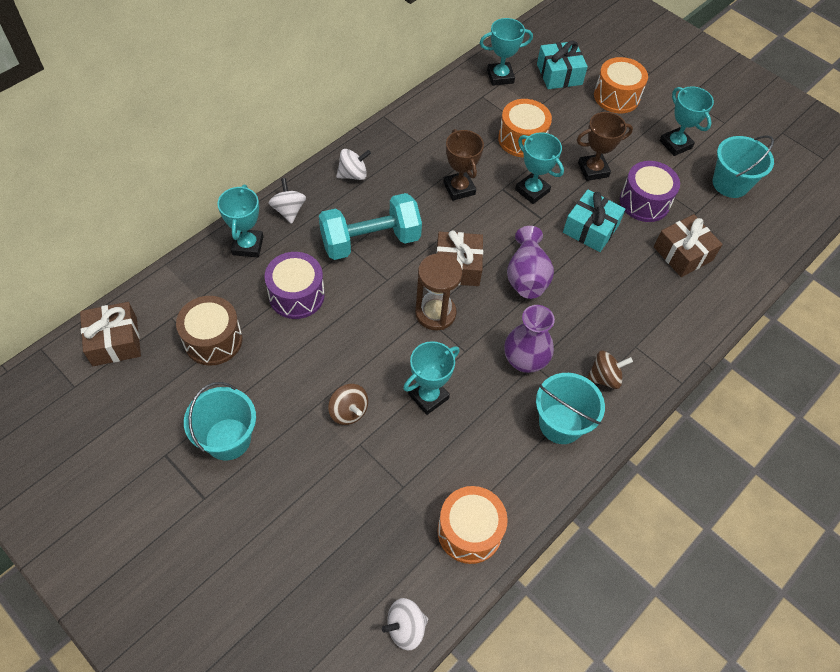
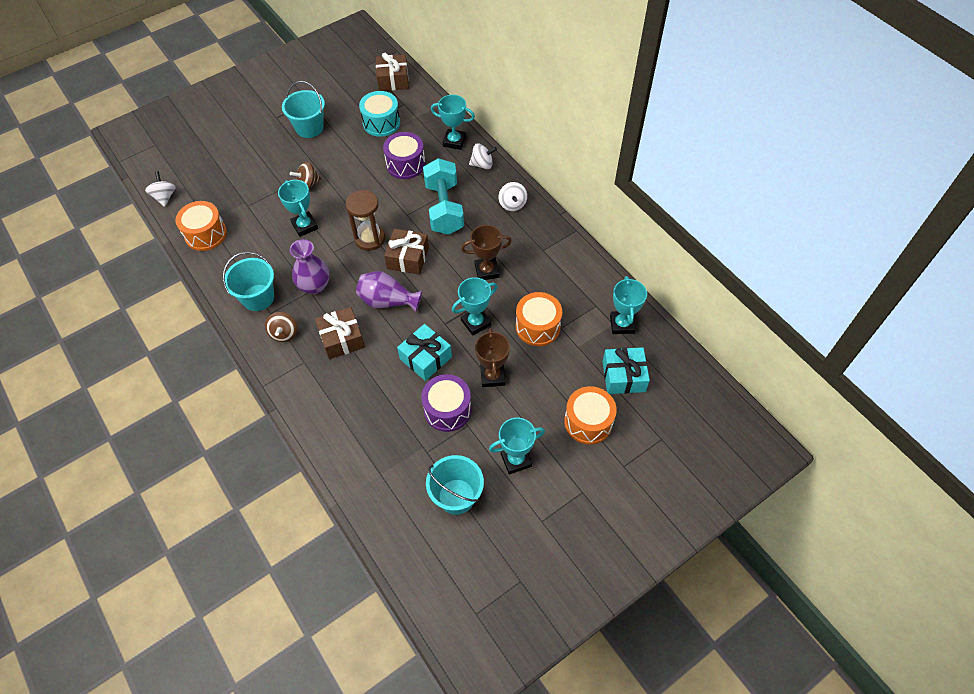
camera: 105 degrees right, 0 degrees up
brown drum [176,296,242,366] -> turquoise drum [359,91,400,137]
brown gift [654,214,723,277] -> brown gift moved to [315,307,365,359]

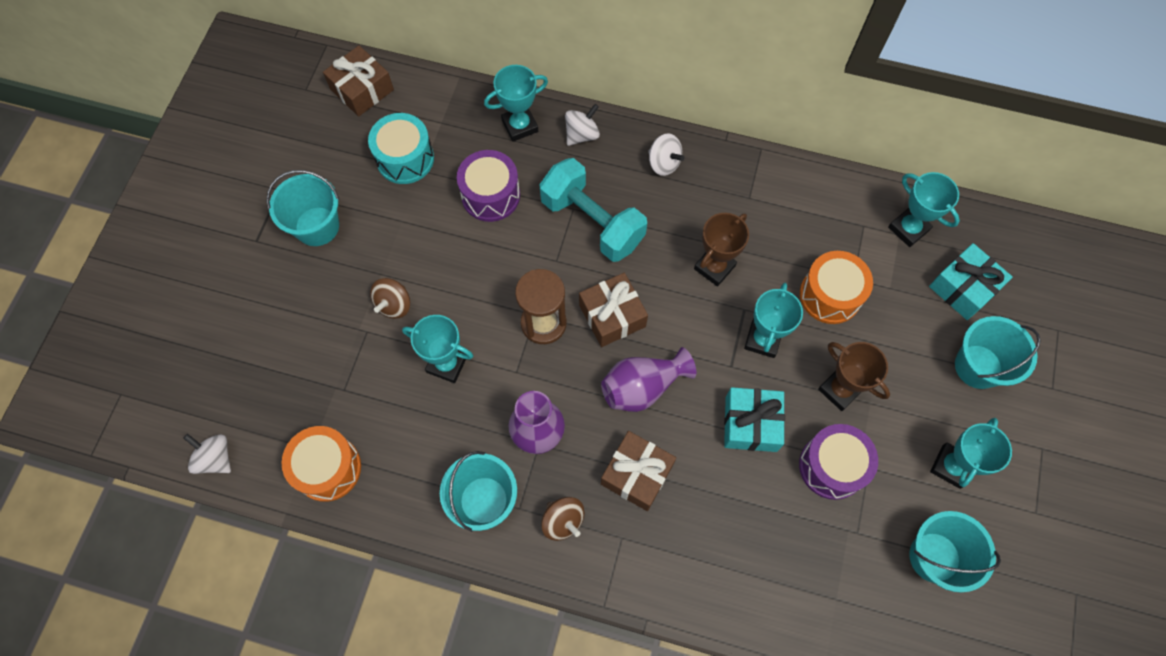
camera: 40 degrees left, 10 degrees up
orange drum [564,386,617,444] -> turquoise bucket [955,316,1041,389]

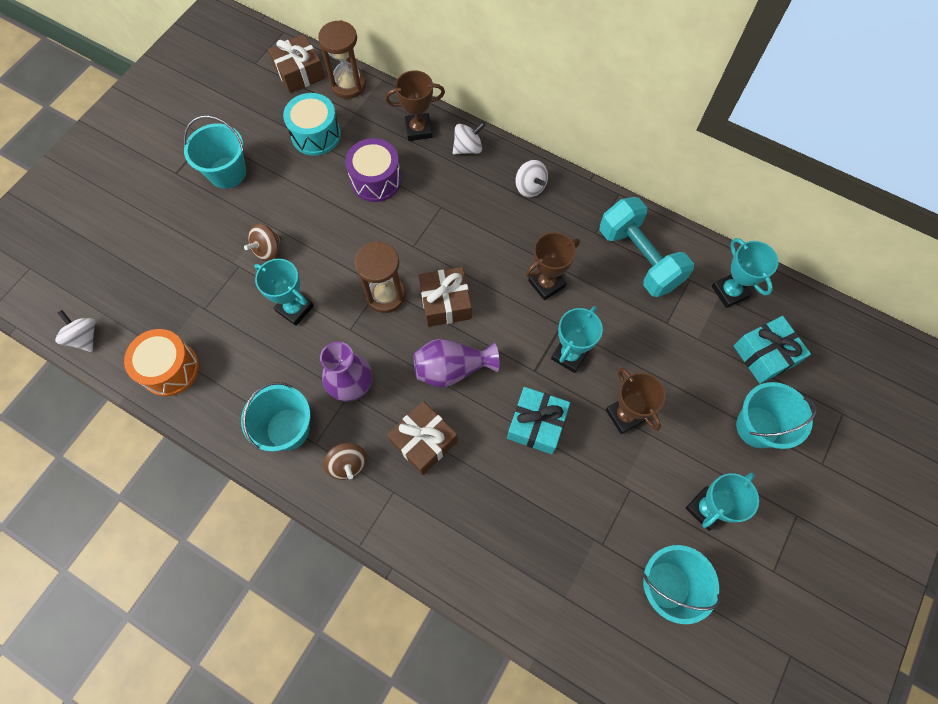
camera: 15 degrees right, 0 degrees up
turquoise trophy [484,65,548,142] -> brown trophy [385,70,445,141]
turquoise dumbbell [539,158,647,262] -> turquoise dumbbell moved to [600,197,694,297]
purple drum [799,424,878,500] -> none
orange drum [800,251,873,324] -> none
none -> brown hourglass [318,20,366,99]

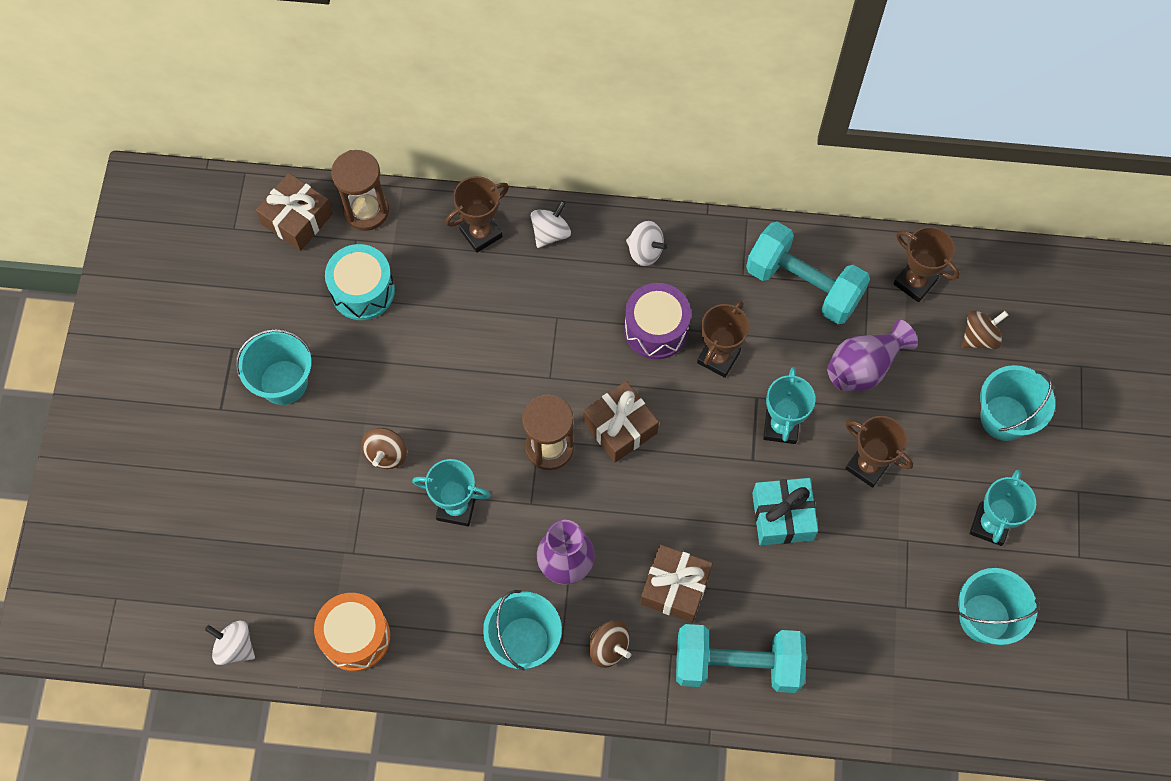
camera: 25 degrees left, 0 degrees up
purple drum [345,138,402,202] -> purple drum moved to [624,283,691,359]
purple vase [414,339,499,388] -> purple vase moved to [827,320,918,391]
turquoise trophy [712,238,778,308] -> brown trophy [893,227,960,302]
turquoise gift [734,316,811,384] -> brown spinning top [962,310,1008,349]
none -> turquoise dumbbell [676,624,807,693]

